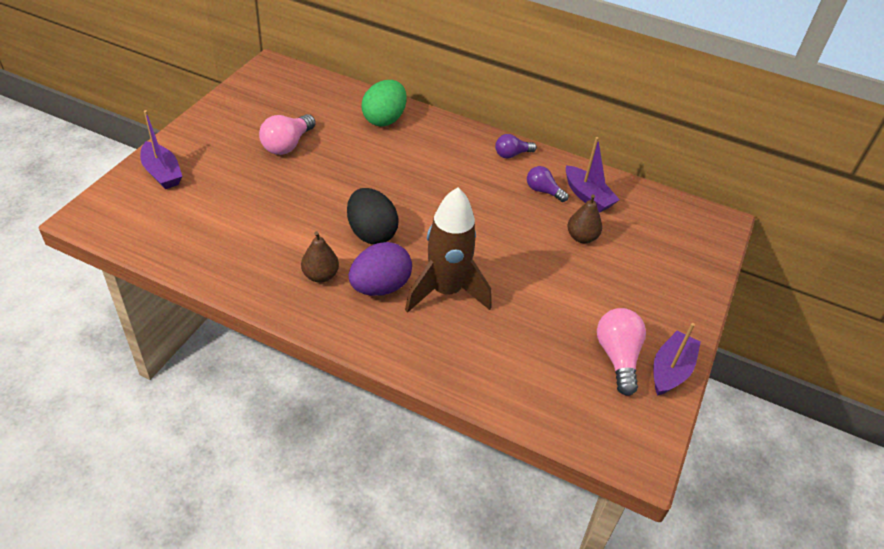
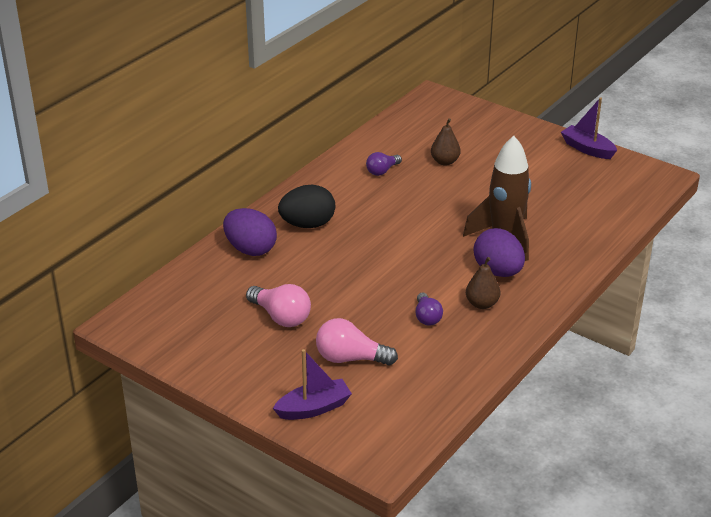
camera: 75 degrees left, 10 degrees down
black egg [347,188,399,244] -> black egg moved to [278,185,335,228]
green egg [362,80,407,126] -> purple egg [223,208,277,256]
purple light bulb [495,134,537,159] -> purple light bulb moved to [415,293,443,326]
purple boat [566,137,620,212] -> none
pink light bulb [597,308,646,396] -> pink light bulb moved to [316,318,398,365]

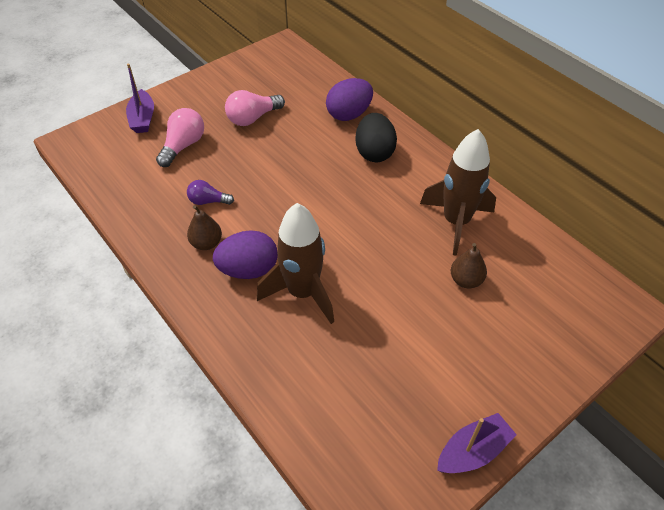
camera: 105 degrees right, 15 degrees up
purple light bulb [366,152,402,176] -> brown rocket [420,129,496,256]

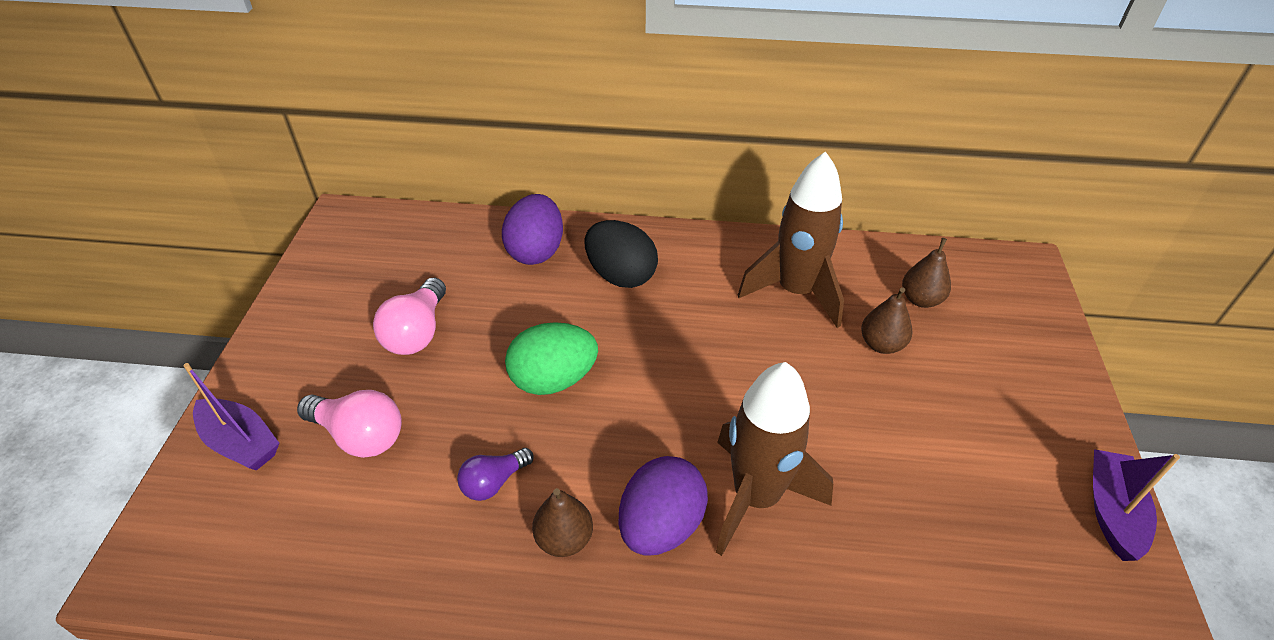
camera: 45 degrees left, 5 degrees down
pink light bulb [156,108,204,167] -> pink light bulb turned 135 degrees clockwise [297,390,402,458]
none -> green egg [505,322,598,395]
none -> brown pear [902,238,951,308]

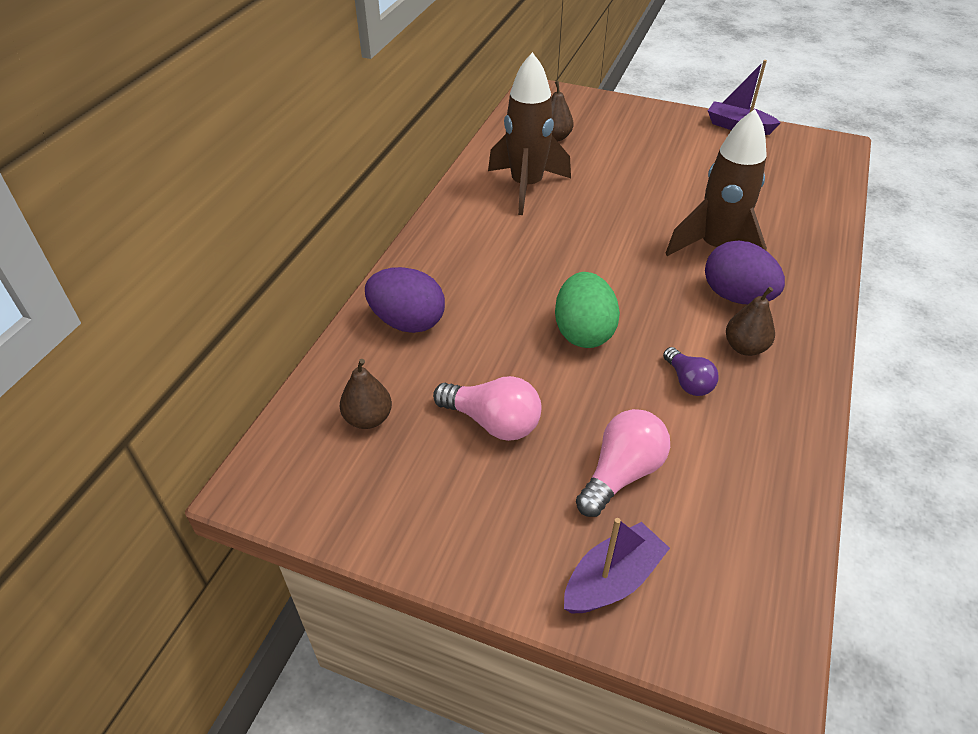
camera: 75 degrees left, 0 degrees up
black egg [584,220,658,288] -> none
brown pear [861,287,912,354] -> brown pear moved to [340,359,392,429]

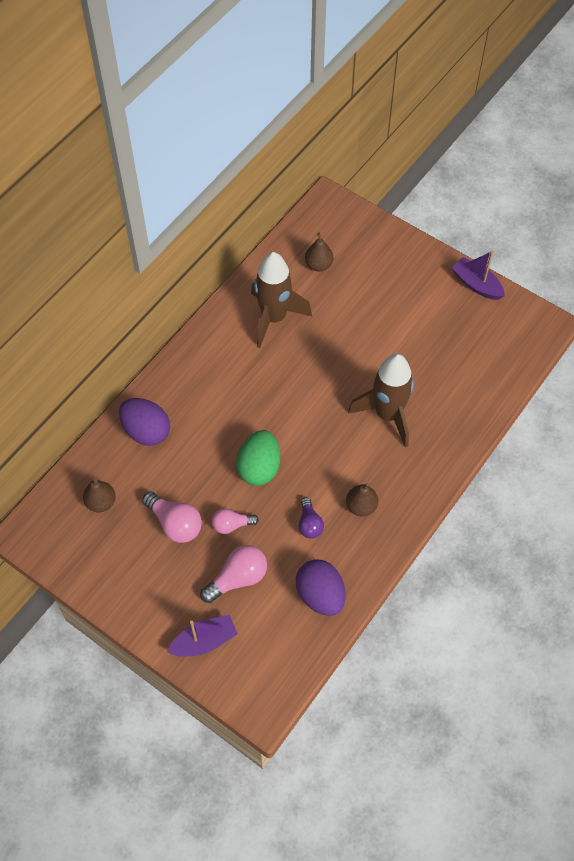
camera: 15 degrees right, 15 degrees up
purple egg [705,241,785,304] -> purple egg moved to [296,559,345,616]
none -> pink light bulb [212,509,259,534]

